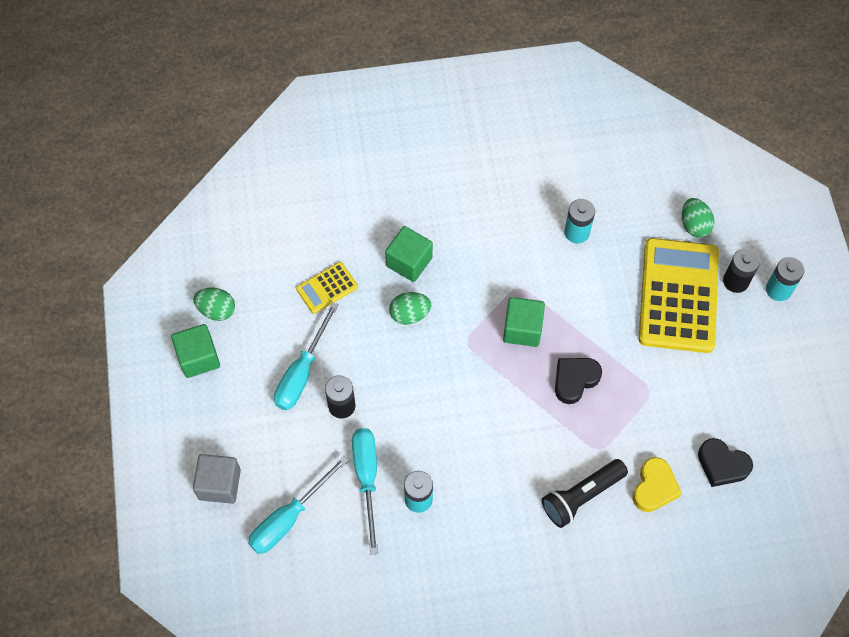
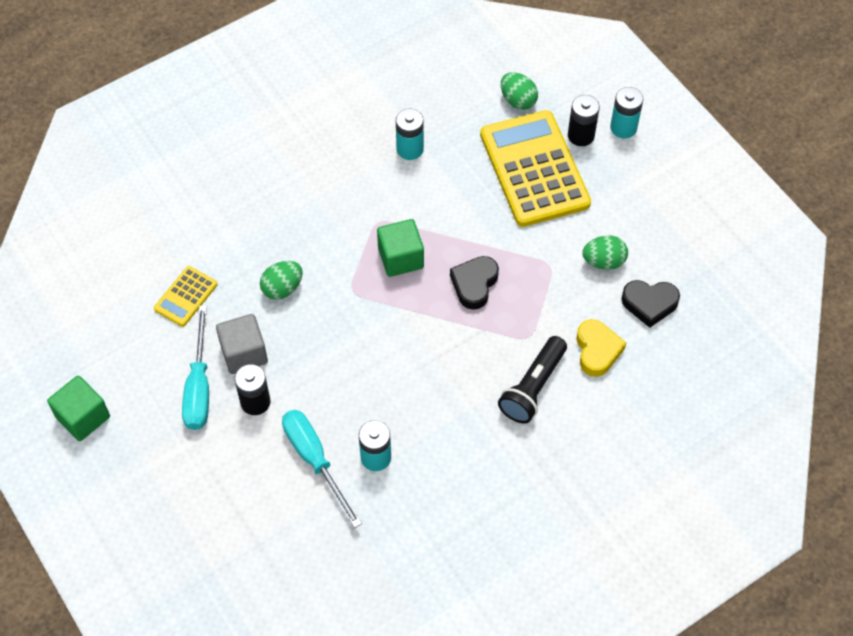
camera: 25 degrees left, 5 degrees down
green egg [193,288,235,321] -> green egg moved to [582,236,628,270]
grey cube [193,454,241,504] -> grey cube moved to [216,314,268,374]
turquoise screwdriver [248,456,349,554] -> none
green cube [385,226,433,282] -> none

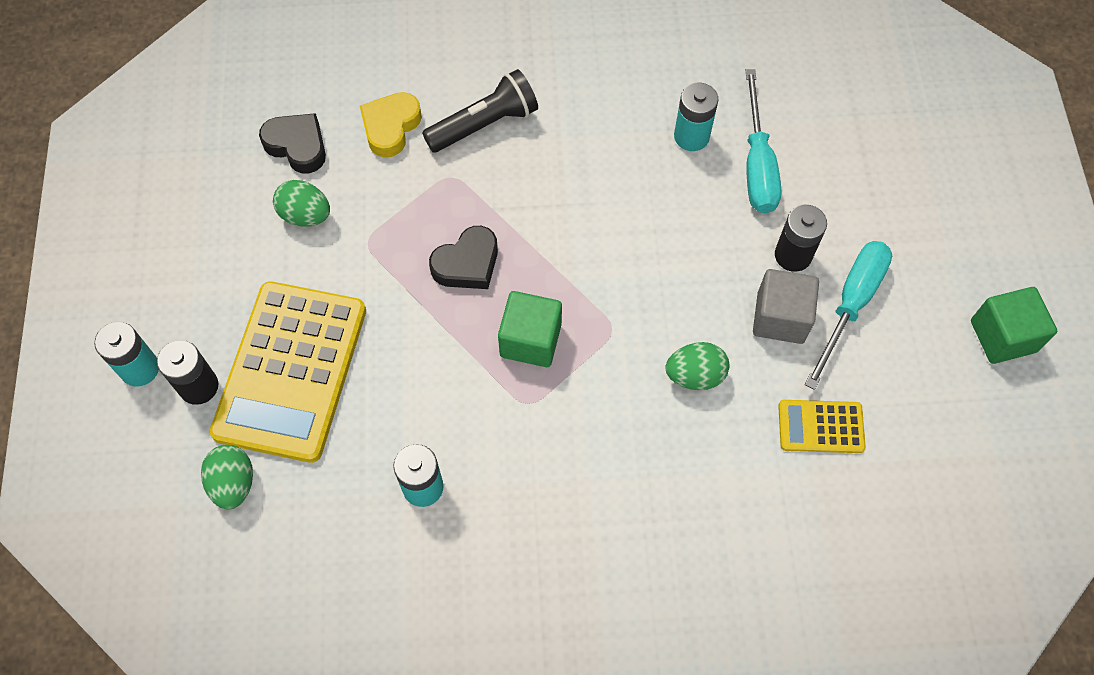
camera: 150 degrees left, 5 degrees up
yellow calculator [154,266,217,327] -> yellow calculator turned 150 degrees counterclockwise [778,400,866,453]

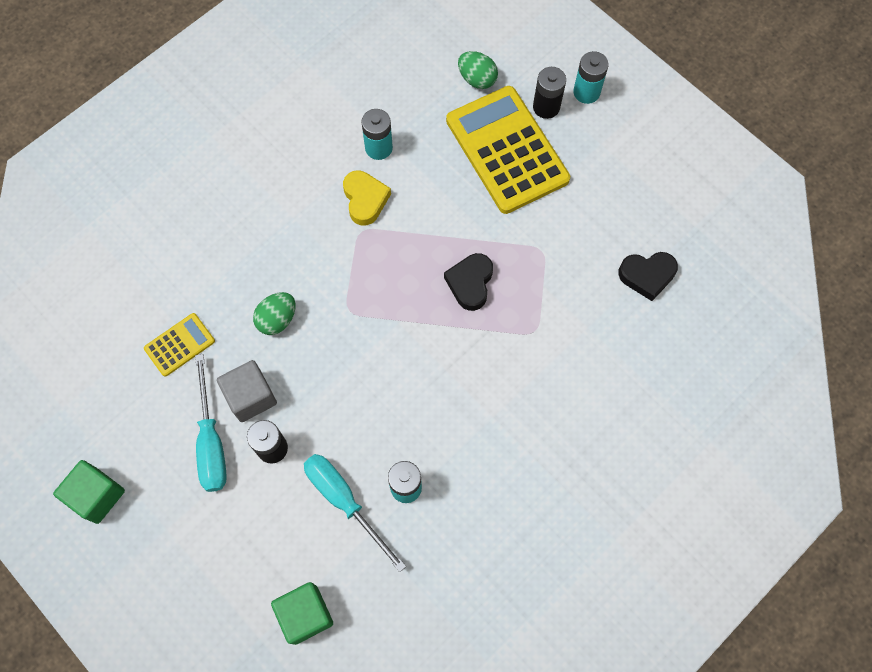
camera: 140 degrees right, 5 degrees up
green egg [273,180,330,227] -> none
yellow heart [360,92,422,158] -> yellow heart moved to [343,170,391,226]
black flashlight [422,69,538,153] -> none
green cube [498,291,562,367] -> green cube moved to [271,582,333,645]

